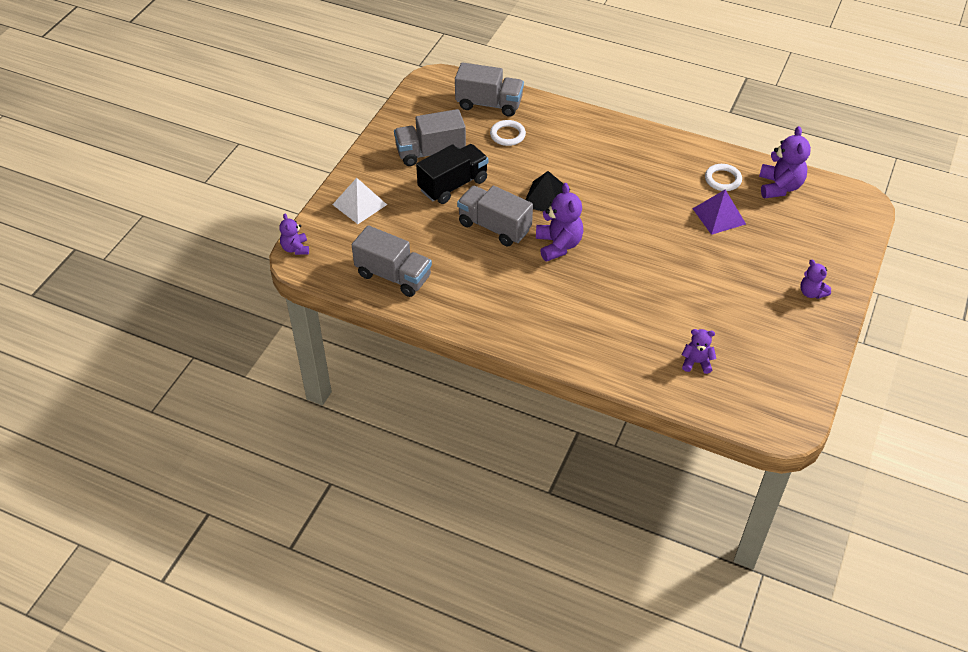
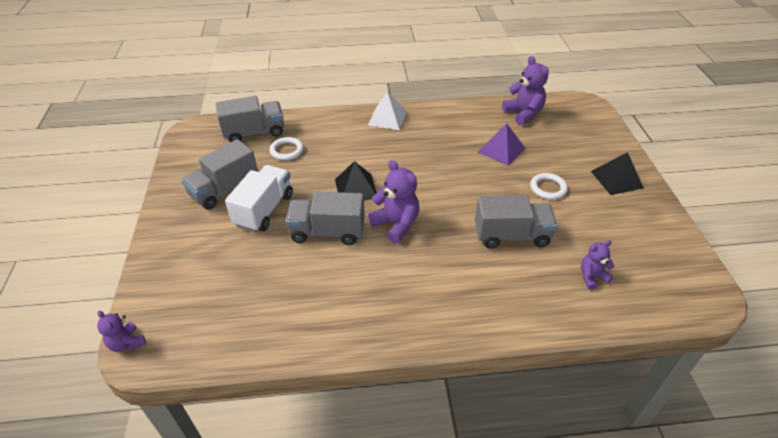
camera: 30 degrees left, 5 degrees down
white pyramid [332,178,387,224] -> white pyramid moved to [368,92,407,130]
grey truck [352,225,432,297] -> grey truck moved to [475,195,558,249]
black truck [416,144,488,204] -> white truck [225,165,293,232]
white ring [705,164,742,191] -> white ring moved to [530,173,568,200]
purple teddy bear [800,260,831,299] -> black pyramid [591,152,644,195]

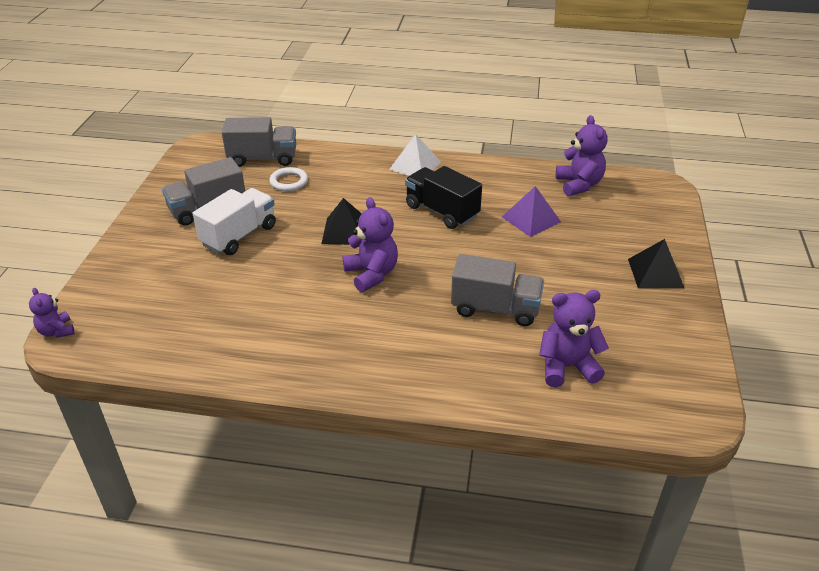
camera: 15 degrees right, 5 degrees down
grey truck [285,192,365,245] -> none
white ring [530,173,568,200] -> none
purple teddy bear [581,240,614,290] -> purple teddy bear [539,290,609,387], size x1.68
none -> black truck [405,166,482,229]

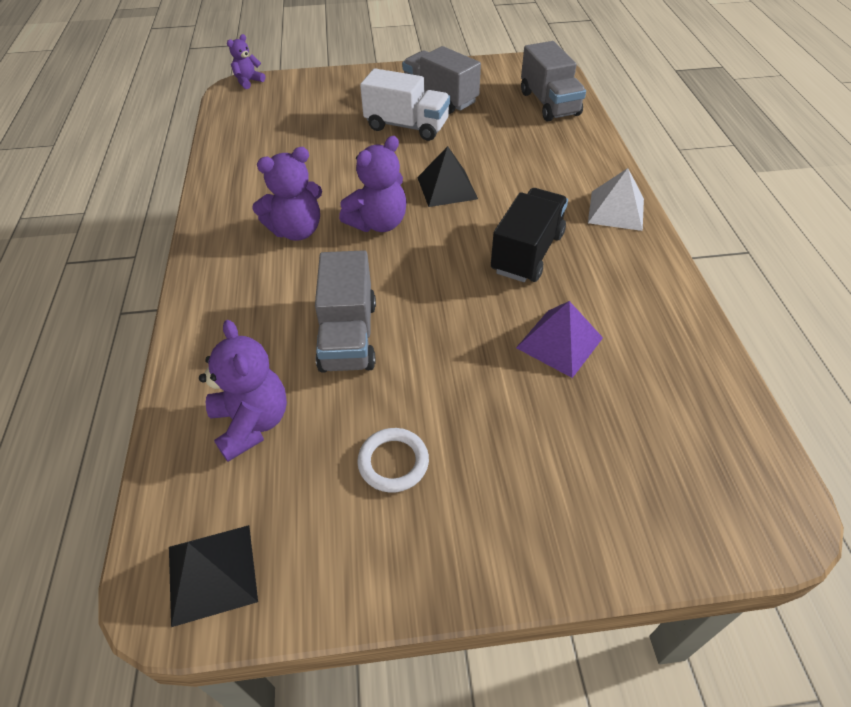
camera: 75 degrees right, 10 degrees up
white ring [269,167,308,191] -> white ring moved to [357,428,429,492]
purple teddy bear [555,115,608,196] -> purple teddy bear moved to [252,147,322,241]
black pyramid [628,239,684,288] -> black pyramid moved to [169,525,258,627]

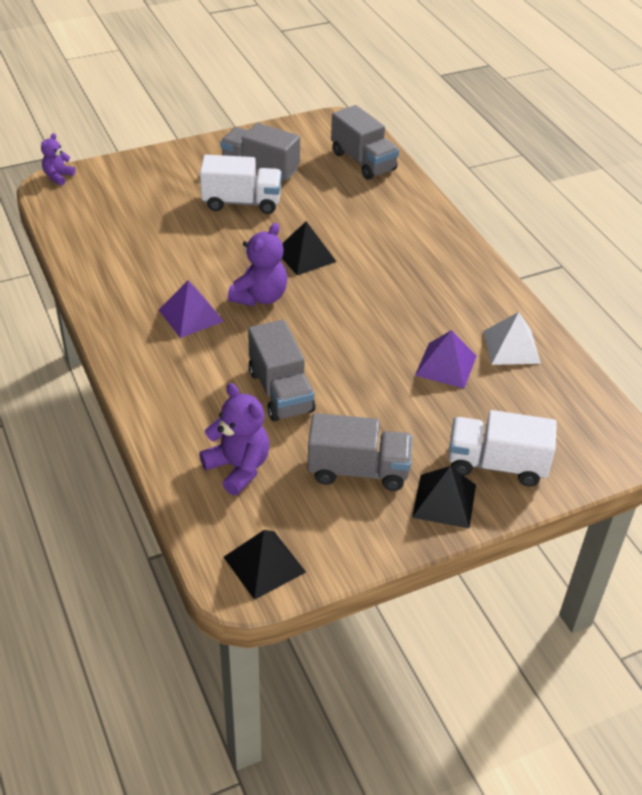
camera: 20 degrees left, 5 degrees down
purple teddy bear [252,147,322,241] -> purple pyramid [159,280,224,338]
white ring [357,428,429,492] -> grey truck [308,413,412,491]
black truck [491,188,568,282] -> none
white pyramid [588,168,644,231] -> white pyramid moved to [483,312,541,365]
none -> black pyramid [412,466,476,528]
none -> white truck [448,410,557,486]

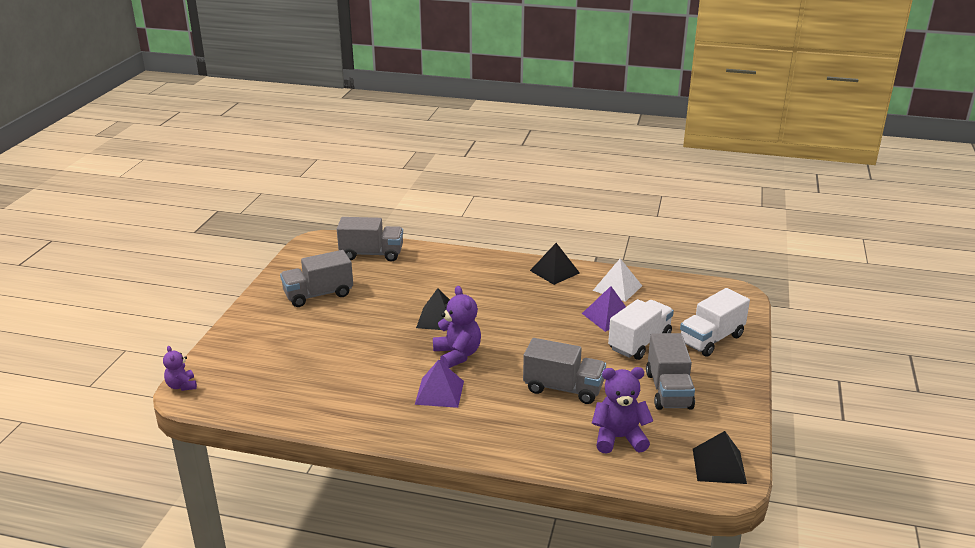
camera: 50 degrees left, 15 degrees down
white truck [200,155,282,214] -> white truck moved to [608,299,674,360]
grey truck [308,413,412,491] -> grey truck turned 135 degrees clockwise [646,333,695,410]
black pyramid [412,466,476,528] -> black pyramid moved to [530,243,580,285]

